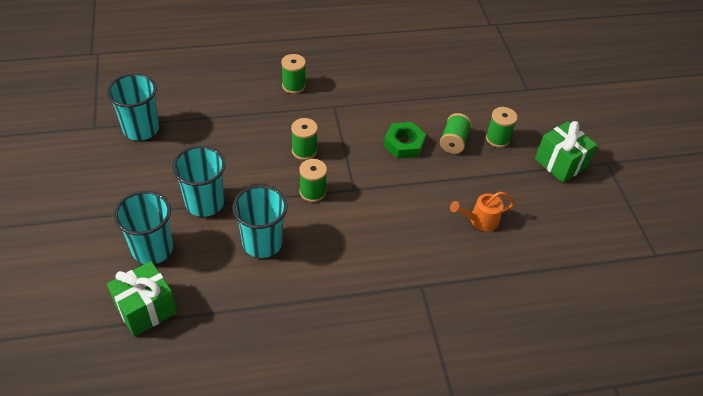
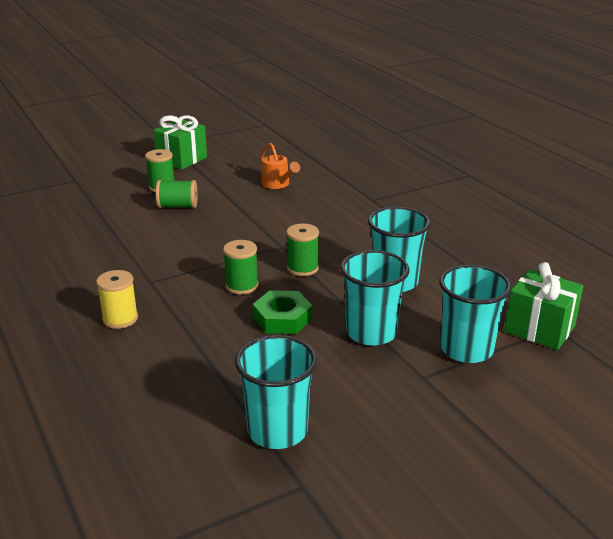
camera: 105 degrees left, 20 degrees down
green spool [281,54,306,94] -> yellow spool [96,270,138,329]
green nut [383,122,426,158] -> green nut moved to [253,290,312,334]

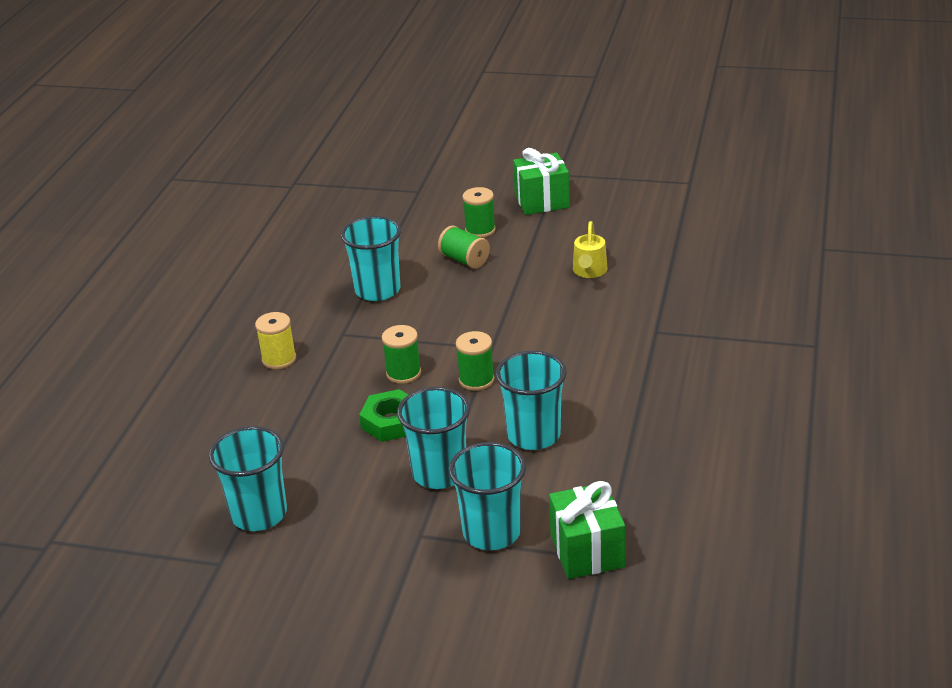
camera: 45 degrees right, 5 degrees up
orange watering can [261,143,300,189] -> yellow watering can [573,221,608,278]
none -> turquoise cup [341,216,401,301]

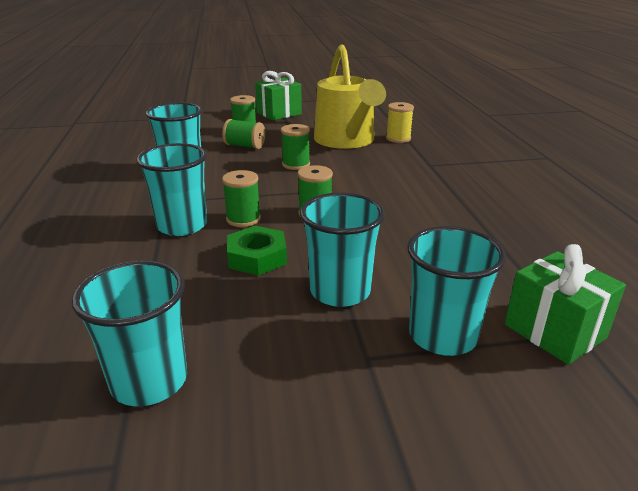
camera: 25 degrees left, 5 degrees down
yellow spool [255,312,296,369] -> yellow spool moved to [386,102,414,143]
turquoise cup [496,351,567,450] -> turquoise cup moved to [136,143,207,236]
yellow watering can [573,221,608,278] -> yellow watering can [314,44,386,149], size x2.25
none -> green spool [281,124,310,170]

